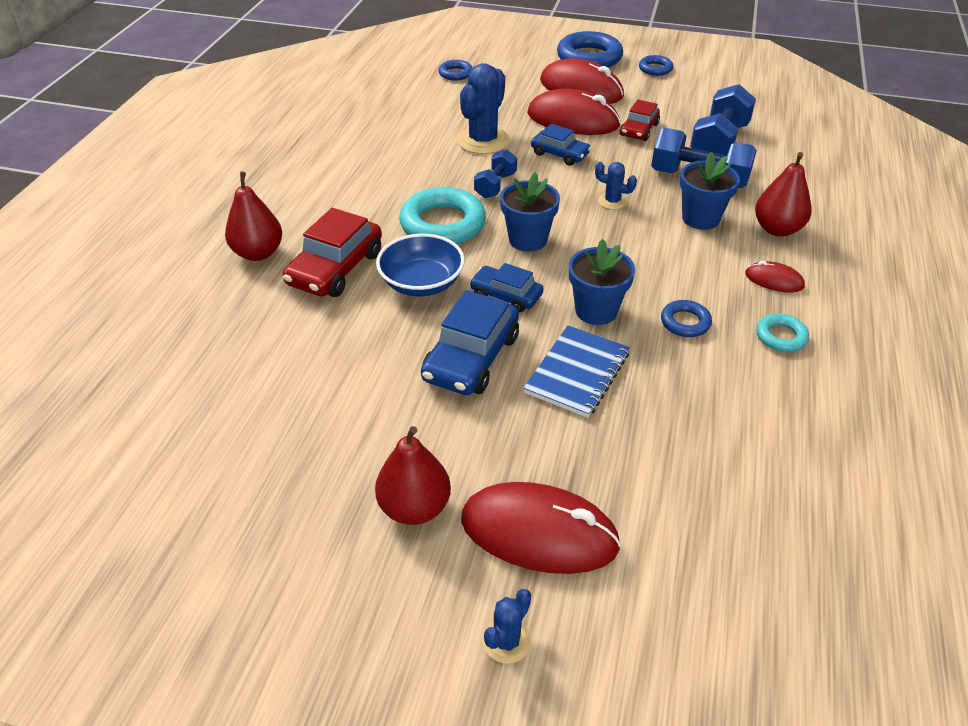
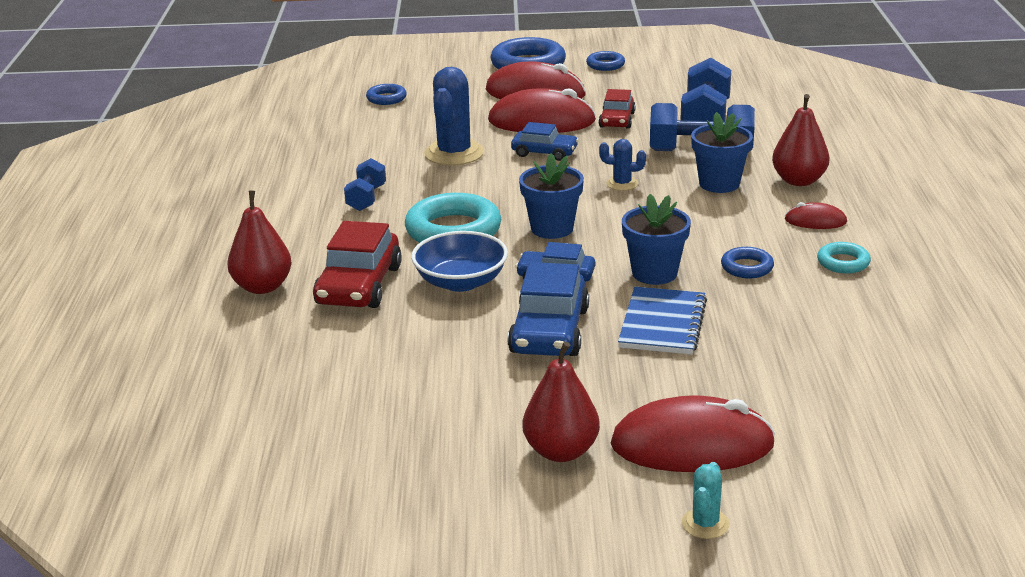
camera: 15 degrees left, 15 degrees down
blue dumbbell [474,149,517,198] -> blue dumbbell moved to [344,158,386,211]
blue cactus [483,589,531,664] -> turquoise cactus [682,462,730,539]

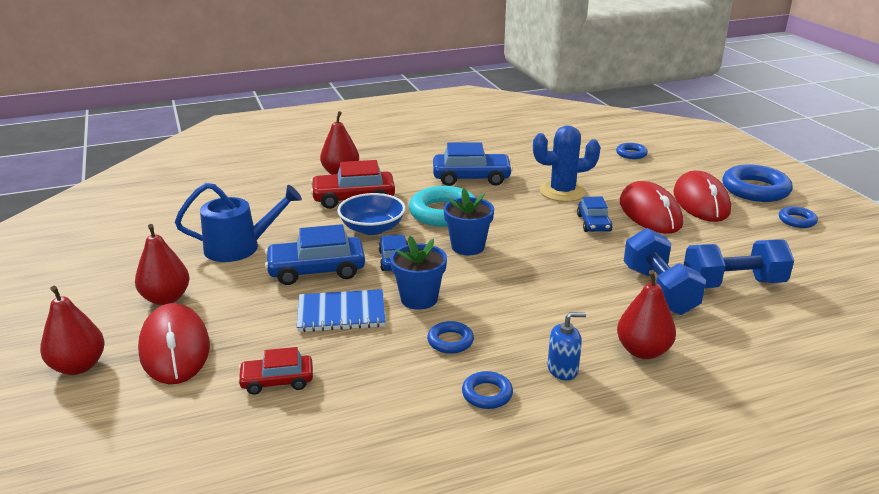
camera: 70 degrees right, 0 degrees up
blue dumbbell [344,158,386,211] -> blue car [433,142,513,186]
red car [598,89,636,129] -> red car moved to [237,347,313,395]
blue cactus [599,139,646,191] -> none
turquoise cactus [682,462,730,539] -> red pear [40,286,105,375]
blue flower pot [691,112,753,193] -> none
red mouse [785,202,847,229] -> blue soap dispenser [548,312,586,380]
turquoise ring [817,242,871,273] -> blue ring [462,371,513,409]
none -> blue watering can [175,183,302,262]

